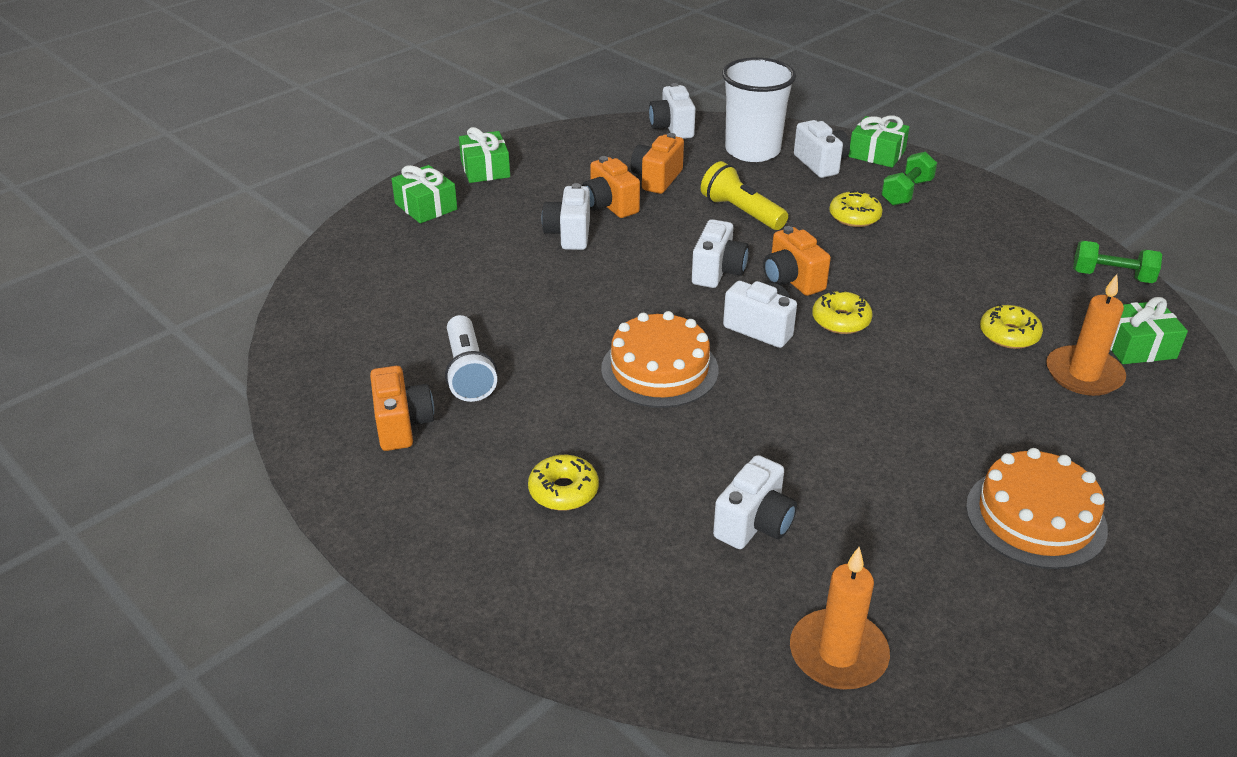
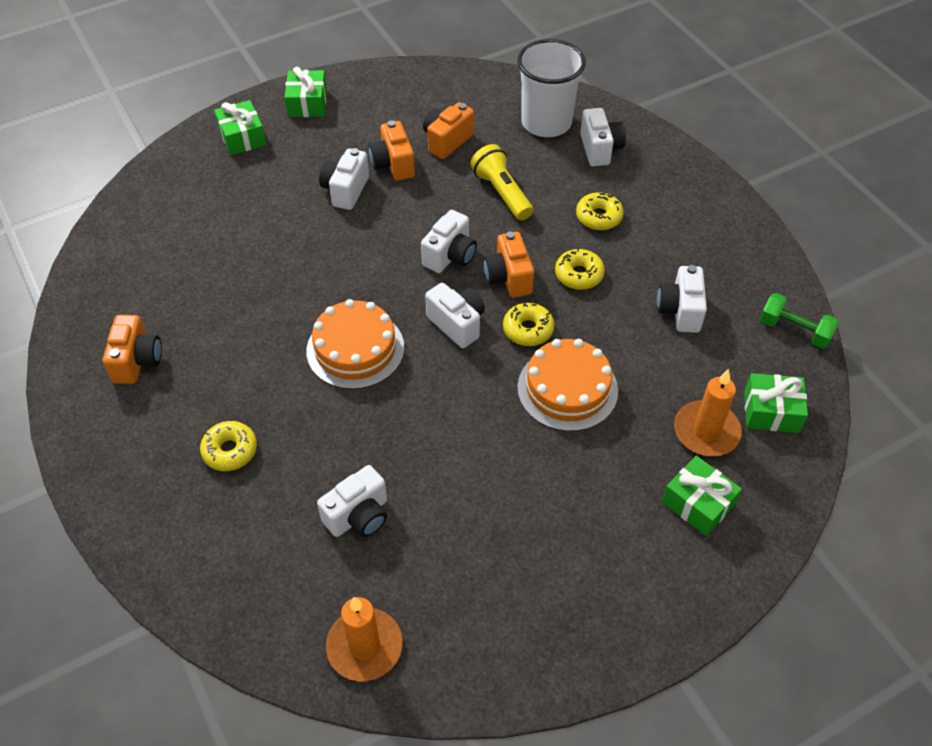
camera: 15 degrees right, 15 degrees up
white flashlight [445,315,497,402] -> none
white camera [649,83,696,139] -> white camera moved to [657,265,707,333]
green gift [849,116,910,168] -> green gift moved to [662,456,742,536]
green dumbbell [881,151,937,206] -> none
orange cake [966,448,1108,569] -> orange cake moved to [517,339,618,431]
yellow donut [980,304,1043,349] -> yellow donut moved to [555,248,605,290]

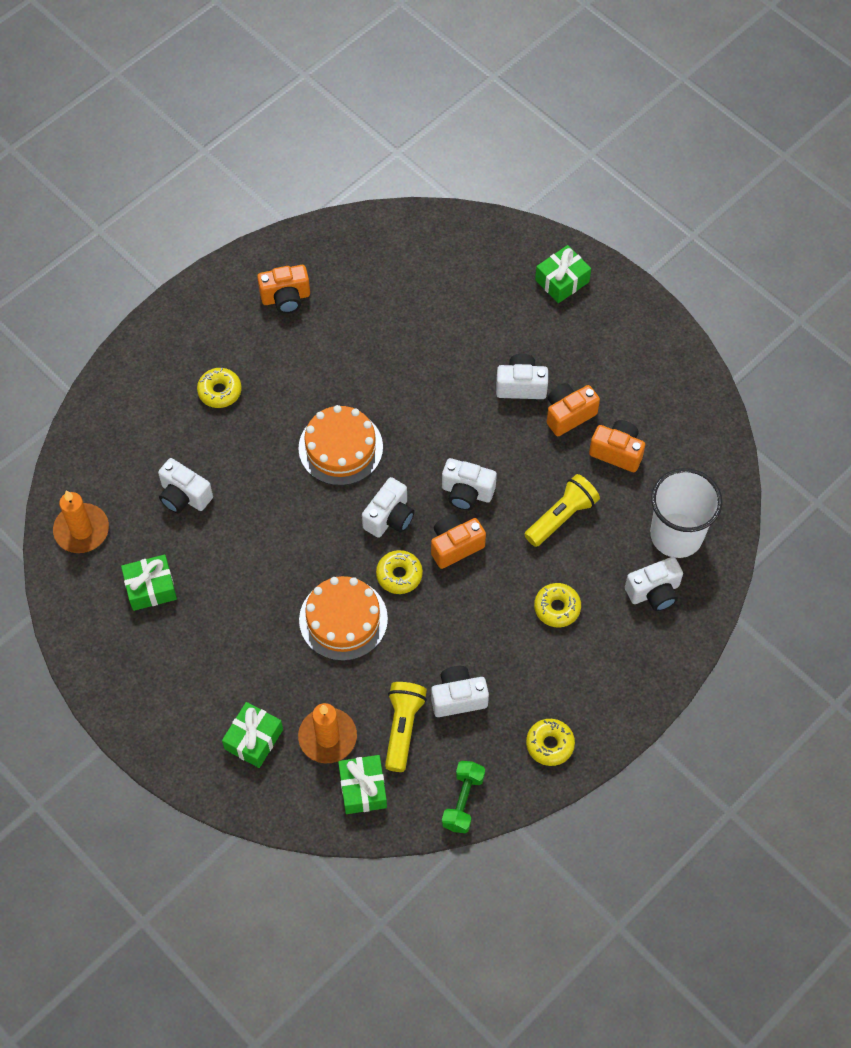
camera: 75 degrees right, 10 degrees up
green gift [284,67,327,117] -> green gift moved to [121,554,177,611]
yellow donut [555,248,605,290] -> yellow donut moved to [526,719,575,766]
none -> yellow flashlight [385,682,427,772]

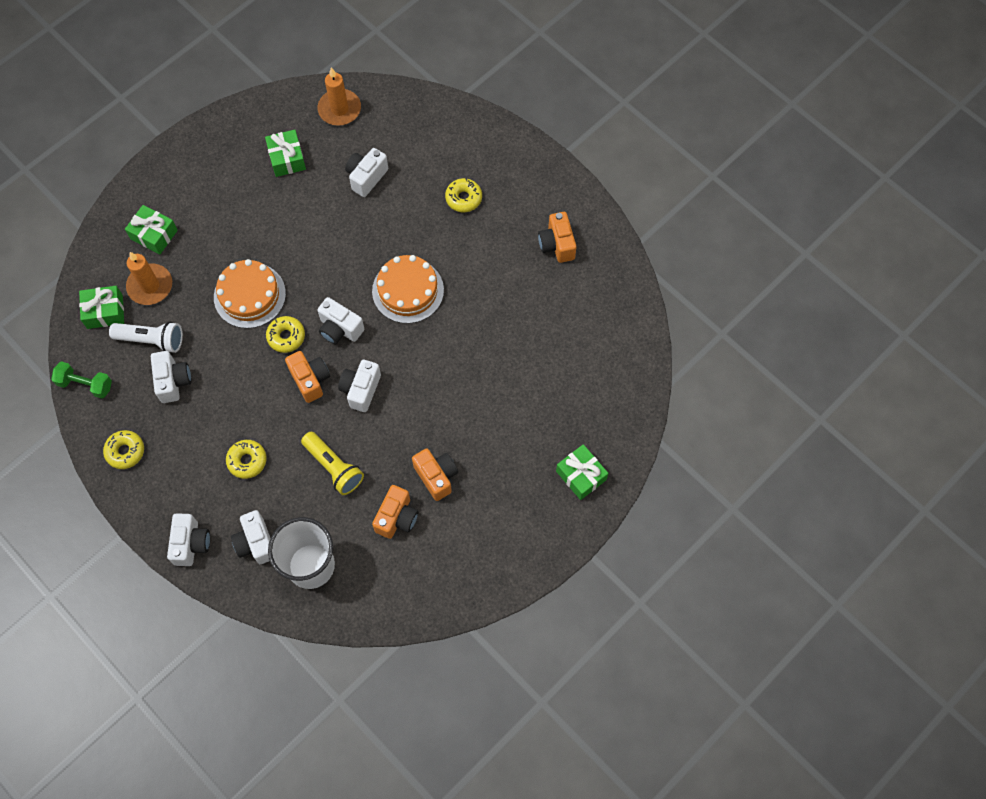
camera: 90 degrees right, 5 degrees up
yellow flashlight [385,682,427,772] -> white flashlight [109,321,183,353]
white camera [496,354,548,399] -> white camera moved to [167,513,210,566]

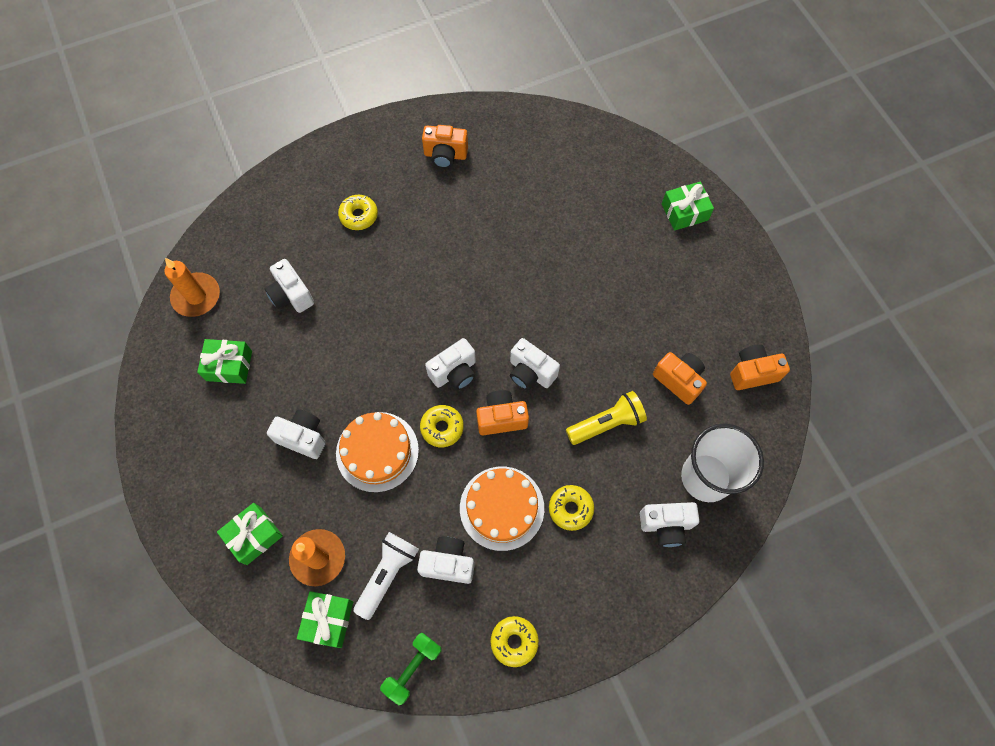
camera: 70 degrees left, 0 degrees up
white camera [167,513,210,566] -> white camera moved to [267,409,326,459]
orange cake [372,255,444,323] -> orange cake moved to [460,467,544,551]
orange camera [412,448,458,501] -> orange camera moved to [730,344,790,390]

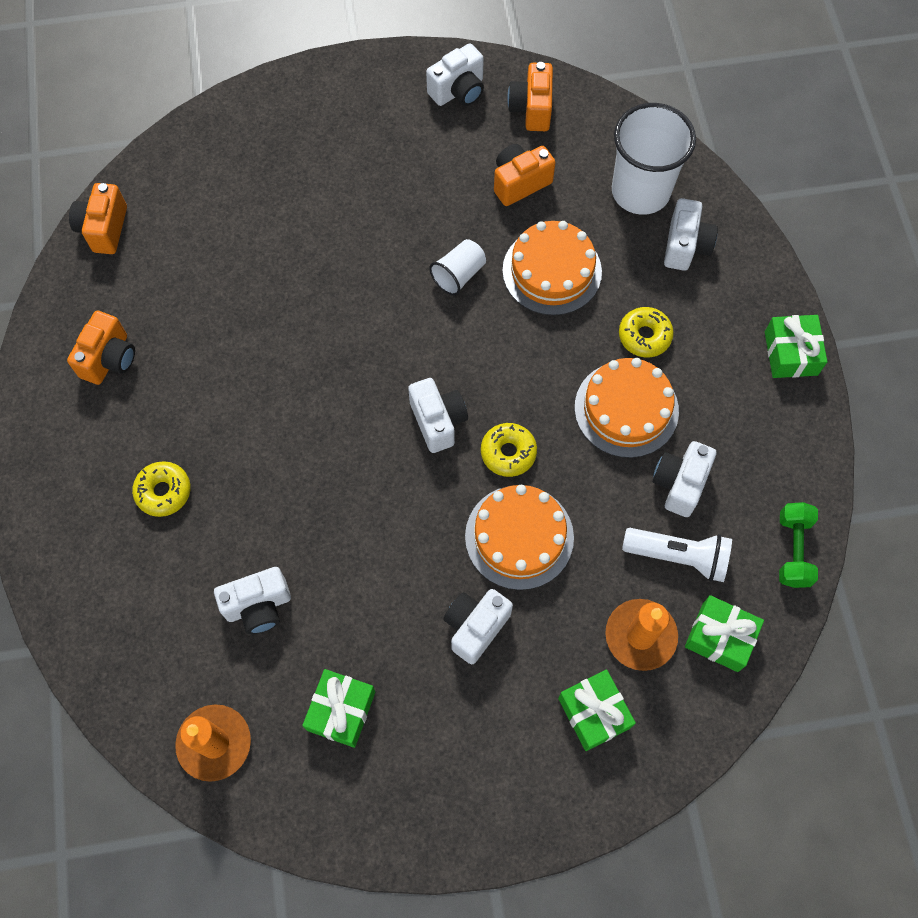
camera: 75 degrees left, 0 degrees up
white flashlight [353,532,419,620] -> white flashlight turned 150 degrees clockwise [622,528,732,582]
green dumbbell [380,633,442,705] -> green dumbbell turned 45 degrees clockwise [779,502,818,588]
orange camera [476,390,529,435] -> orange camera moved to [69,183,127,254]
yellow donut [491,616,539,667] -> none
white camera [510,338,560,390] -> white camera moved to [426,43,484,106]
yellow flashlight [566,391,647,445] -> orange cake [502,221,602,315]
green gift [662,181,714,231] -> green gift moved to [765,315,827,378]
none -> white cup [429,239,486,296]

